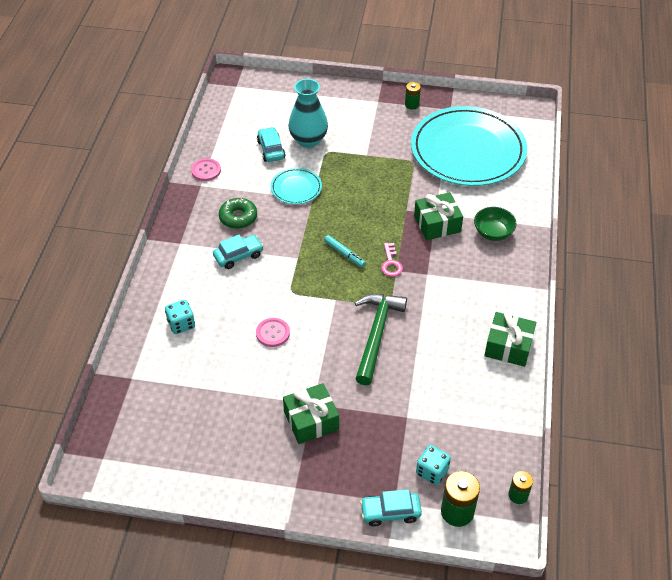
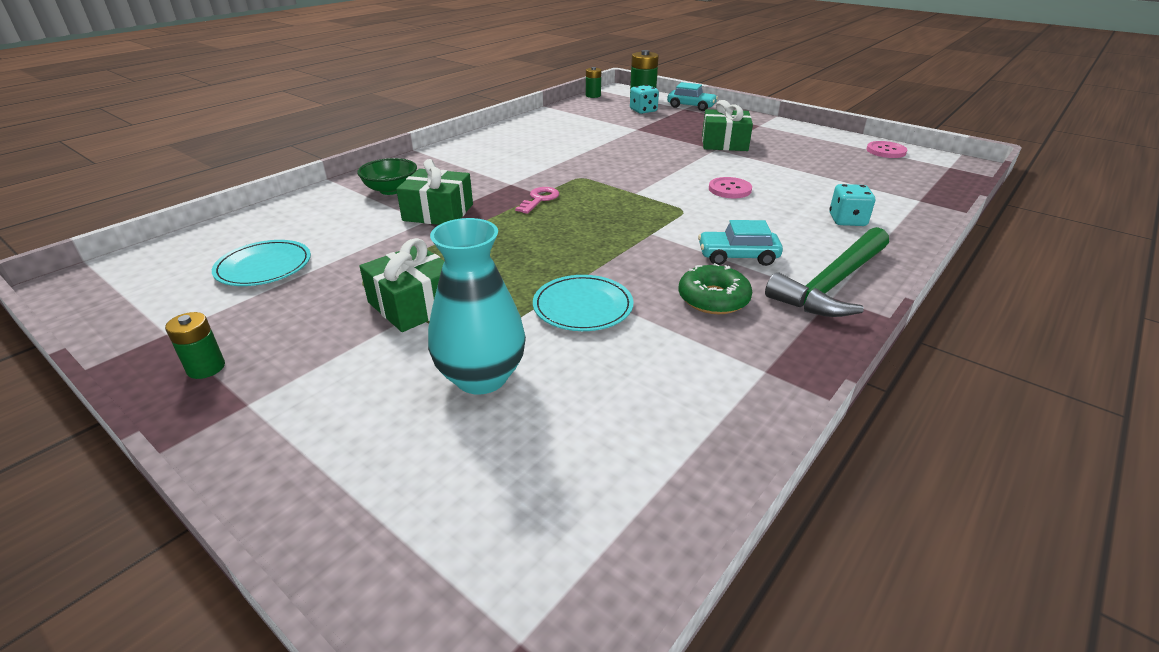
camera: 150 degrees left, 15 degrees down
pink button [191,158,221,181] -> pink button moved to [866,141,907,158]
turquoise car [257,127,286,162] -> none
turquoise marker [324,235,366,267] -> none
green hammer [355,294,407,385] -> green hammer moved to [765,227,889,317]
turquoise plate [411,106,527,186] -> turquoise plate [212,240,311,286], size x0.43
green gift [484,312,536,367] -> green gift moved to [359,238,444,332]

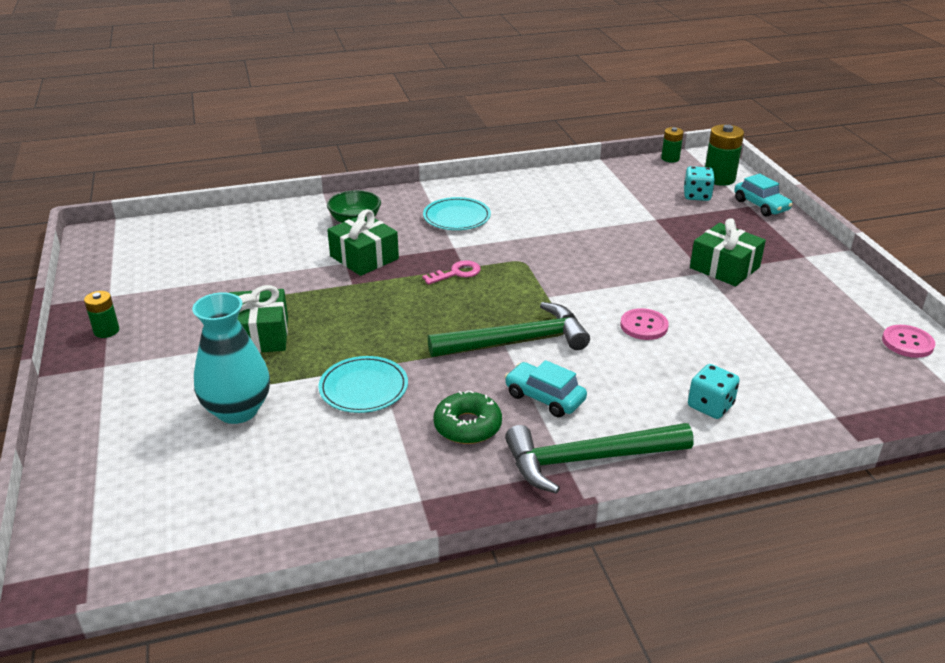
camera: 35 degrees right, 0 degrees up
turquoise plate [212,240,311,286] -> turquoise plate moved to [423,197,491,230]
none -> green hammer [428,302,590,357]

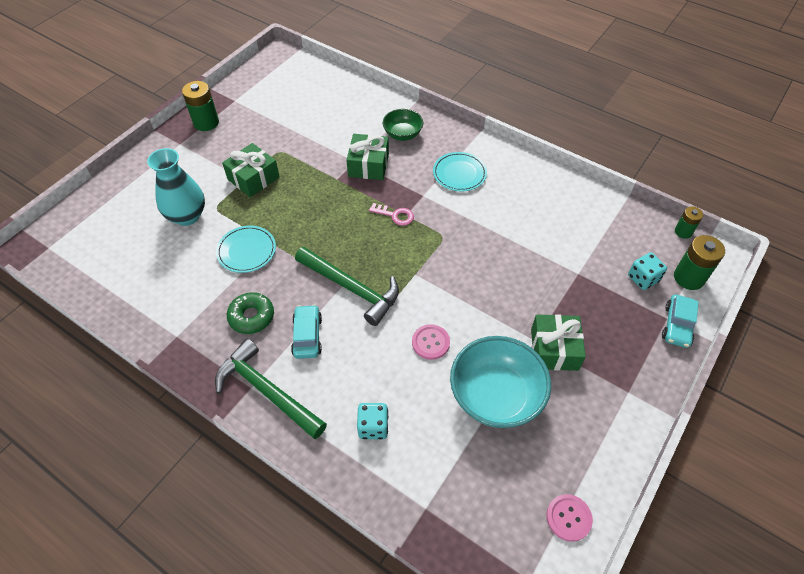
camera: 50 degrees right, 20 degrees up
green battery [84,291,119,338] -> green battery [182,81,219,131], size x1.65
none -> turquoise bowl [450,336,551,428]

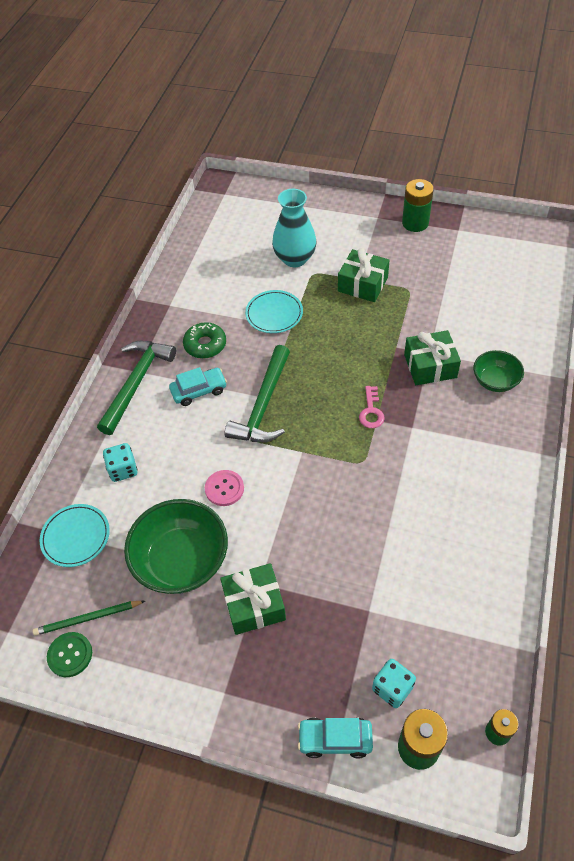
camera: 75 degrees right, 0 degrees up
turquoise plate [433,152,487,191] -> turquoise plate moved to [40,504,110,567]
turquoise bowl [450,336,551,428] -> green bowl [124,499,228,594]
pink button [546,494,593,542] -> green button [47,632,92,677]
none -> green pencil [33,601,145,636]

